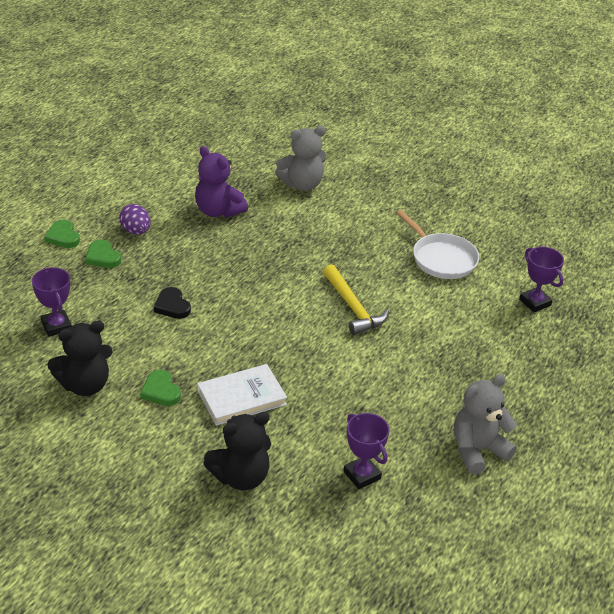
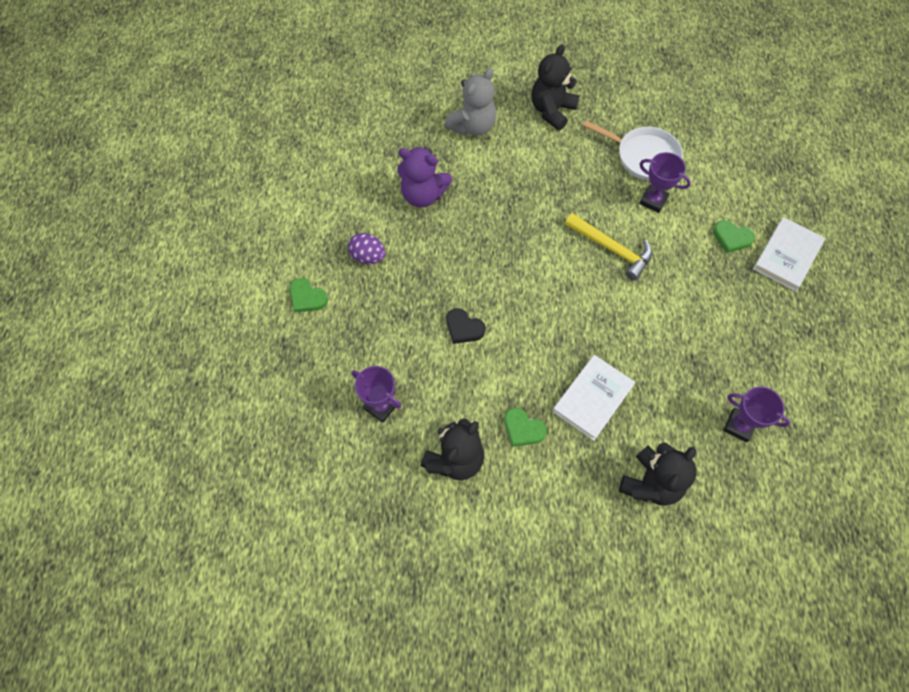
camera: 25 degrees left, 25 degrees up
green heart [85,240,121,268] -> green heart moved to [713,220,755,253]
grey teddy bear [454,374,517,475] -> none
purple trophy [519,247,564,312] -> purple trophy moved to [639,152,691,213]
none -> black teddy bear [532,44,580,131]
none -> white book [753,217,825,291]

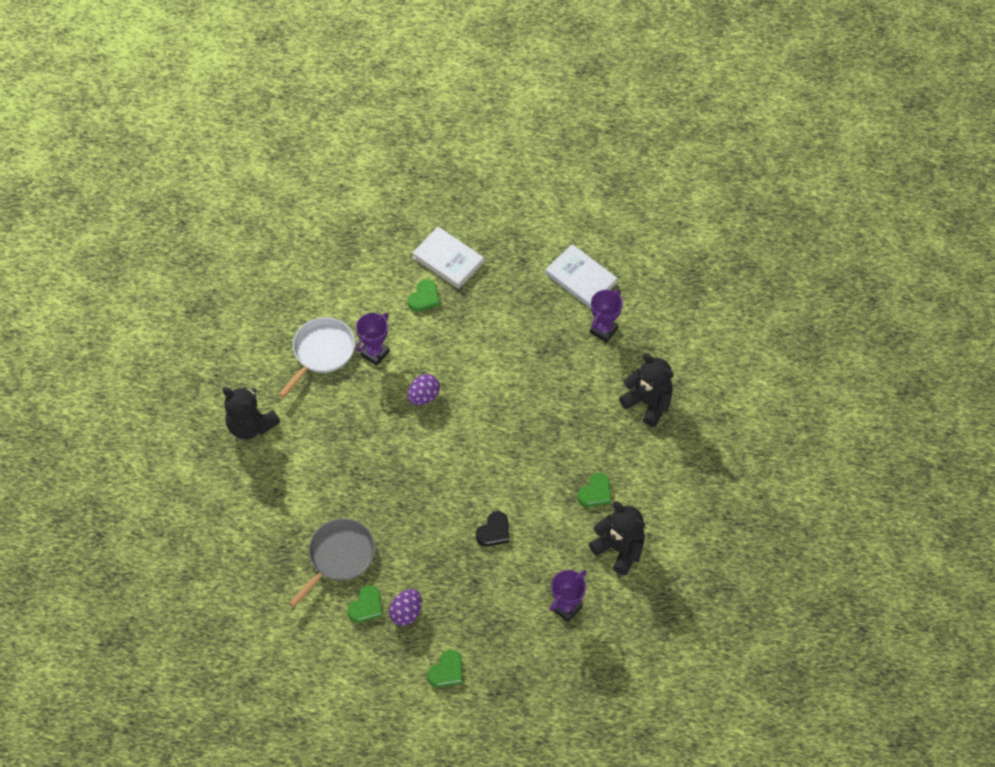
camera: 85 degrees left, 5 degrees down
purple teddy bear [398,147,452,207] -> grey pan [289,519,375,608]
grey teddy bear [445,68,496,136] -> none
white book [553,355,635,441] -> white book moved to [545,244,618,308]
yellow hammer [565,213,652,281] -> purple egg [408,374,440,405]
none -> green heart [347,585,382,623]

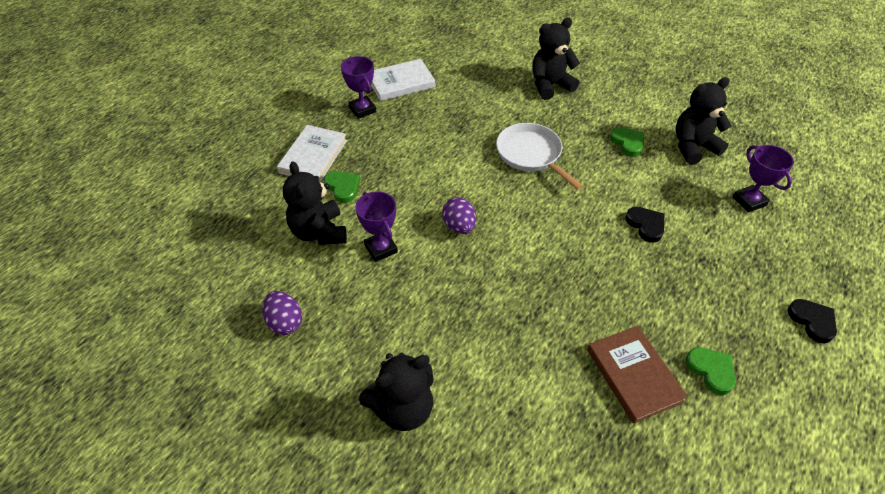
camera: 65 degrees left, 10 degrees down
white pan [279,317,355,398] -> white pan moved to [496,123,583,190]
grey pan [289,519,375,608] -> brown book [587,326,688,424]
purple egg [389,589,422,626] -> purple egg moved to [262,291,302,335]
white book [412,227,484,289] -> white book turned 45 degrees counterclockwise [277,125,347,182]
green heart [427,650,462,687] -> black heart [788,299,837,343]
purple trophy [590,290,623,343] -> purple trophy moved to [341,56,376,119]
none -> black teddy bear [283,162,347,245]

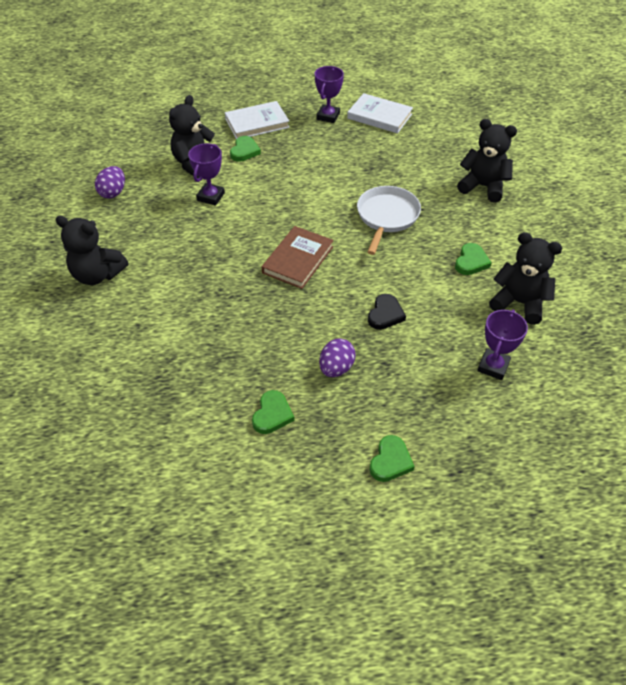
camera: 50 degrees right, 0 degrees up
purple egg [442,197,476,234] -> purple egg moved to [319,338,356,377]
brown book [587,326,688,424] -> brown book moved to [262,226,334,289]
black heart [788,299,837,343] -> green heart [369,435,415,482]

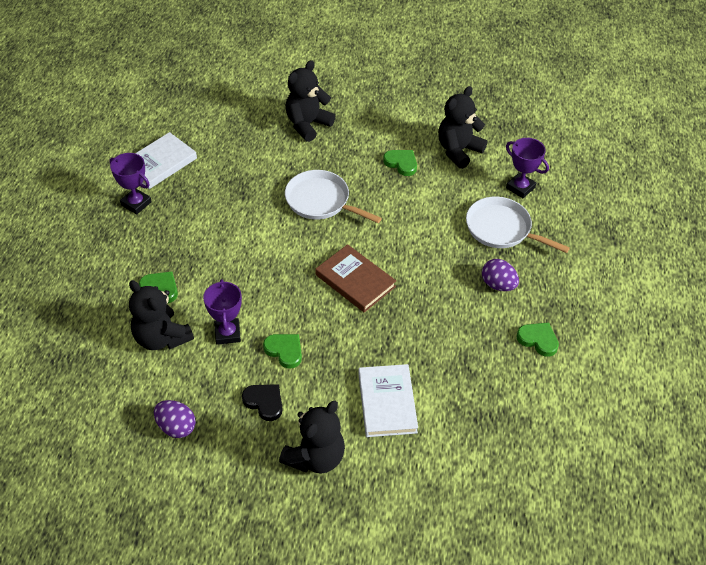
camera: 75 degrees left, 0 degrees up
purple trophy [188,143,225,206] -> purple trophy turned 45 degrees clockwise [203,280,242,345]
white book [225,101,290,139] -> white book moved to [358,364,418,437]
black heart [368,294,406,330] -> black heart moved to [242,384,282,421]
green heart [369,435,415,482] -> green heart moved to [263,334,302,369]
none -> white pan [466,197,570,253]

